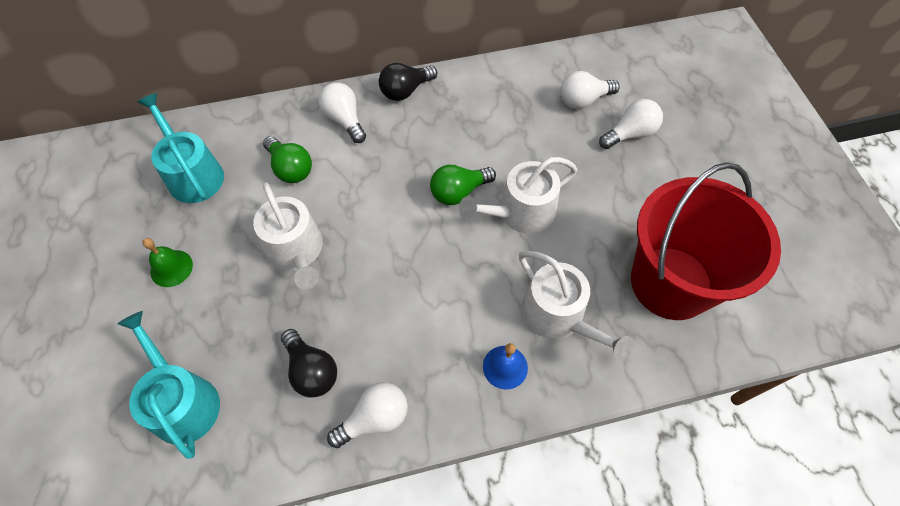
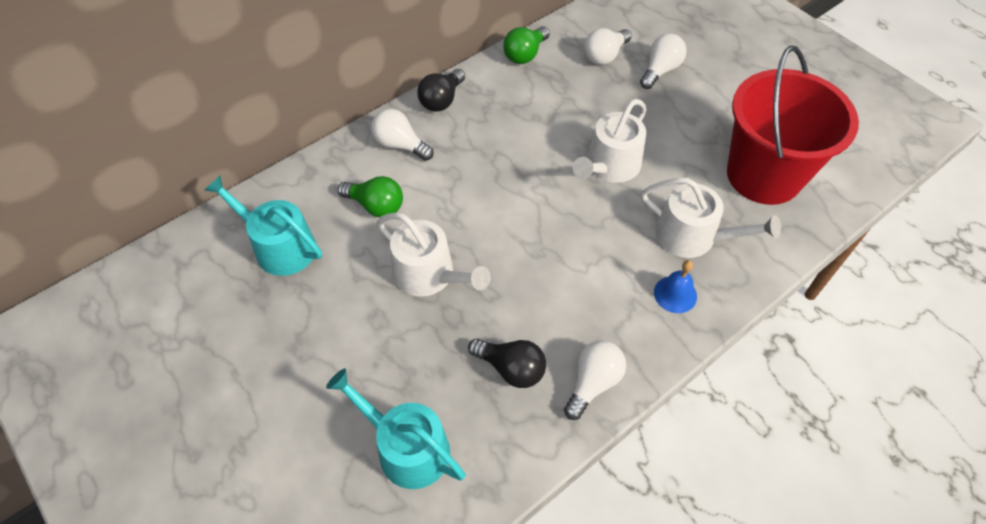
camera: 25 degrees left, 5 degrees down
green bell [142,238,193,287] -> none
green light bulb [430,165,496,205] -> green light bulb moved to [503,26,550,64]

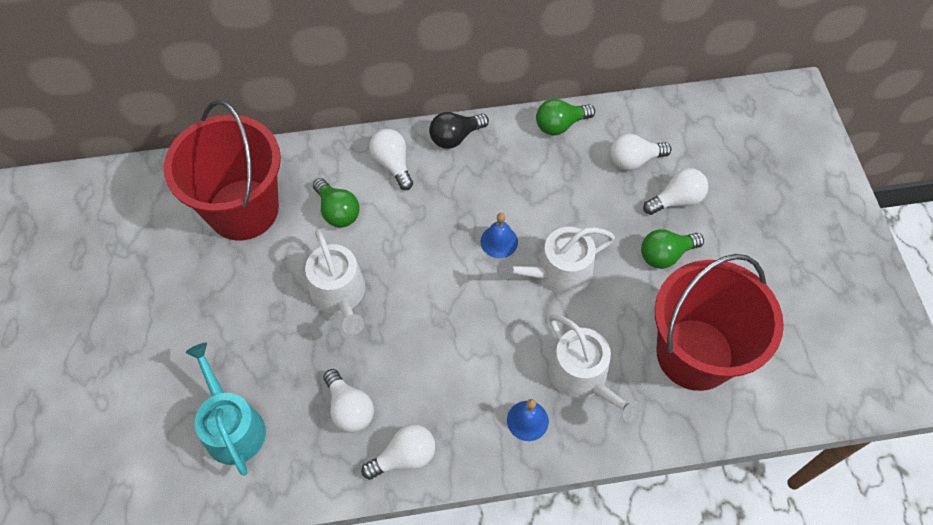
camera: 30 degrees right, 5 degrees up
turquoise watering can [204,175,322,276] -> red bucket [164,100,281,240]
black light bulb [468,339,546,388] -> white light bulb [323,369,374,433]
none -> blue bell [481,213,518,258]
none -> green light bulb [641,229,704,269]

